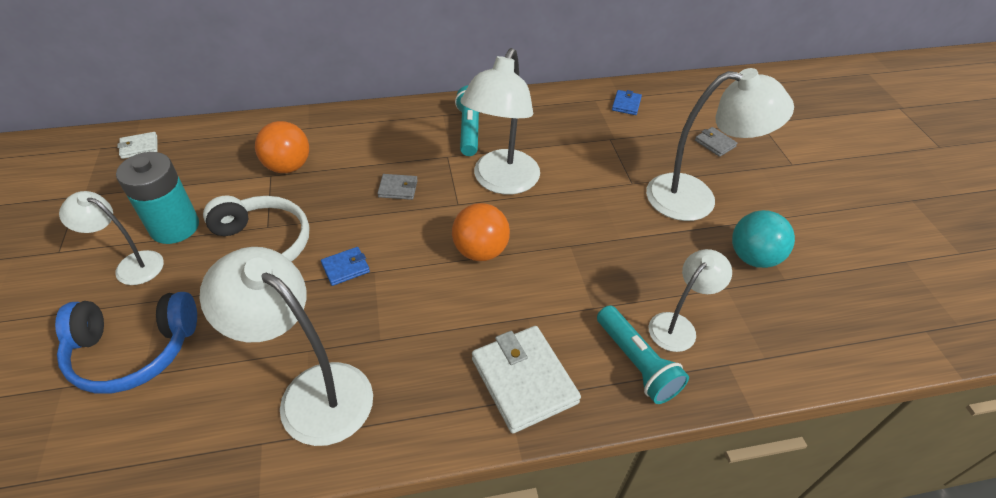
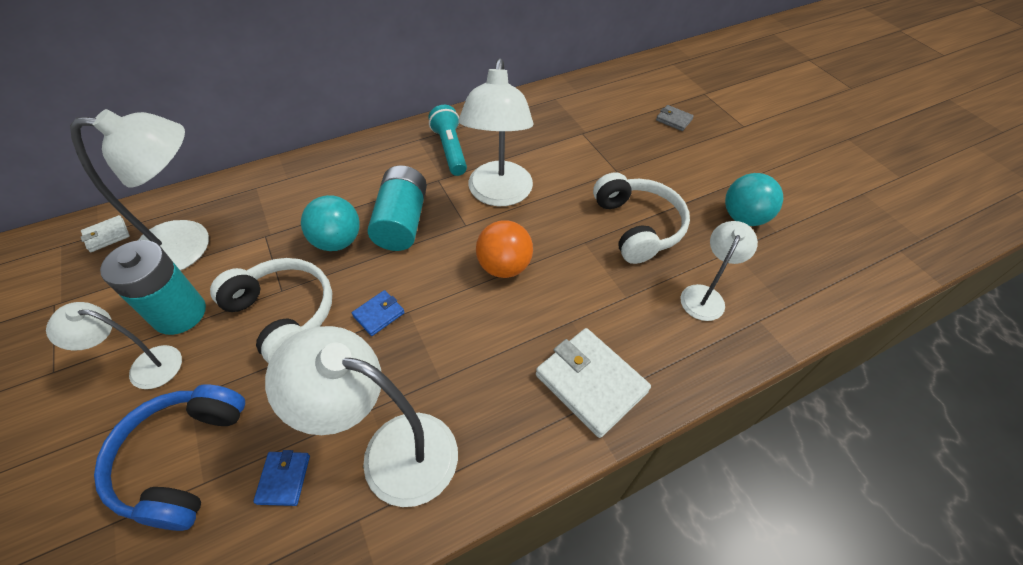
camera: 15 degrees left, 5 degrees up
blue headphones [55,292,197,394] -> blue headphones turned 120 degrees clockwise [94,384,245,531]
orange ball [255,121,309,173] -> none
grey wallet [377,174,418,200] -> turquoise battery [367,165,427,251]
turquoise flashlight [597,305,689,404] -> none
blue wallet [612,90,642,115] -> blue wallet moved to [253,450,310,506]
white lamp [646,68,794,221] -> white lamp moved to [70,109,209,271]
none -> turquoise ball [301,195,360,251]
none -> white headphones [593,172,690,264]

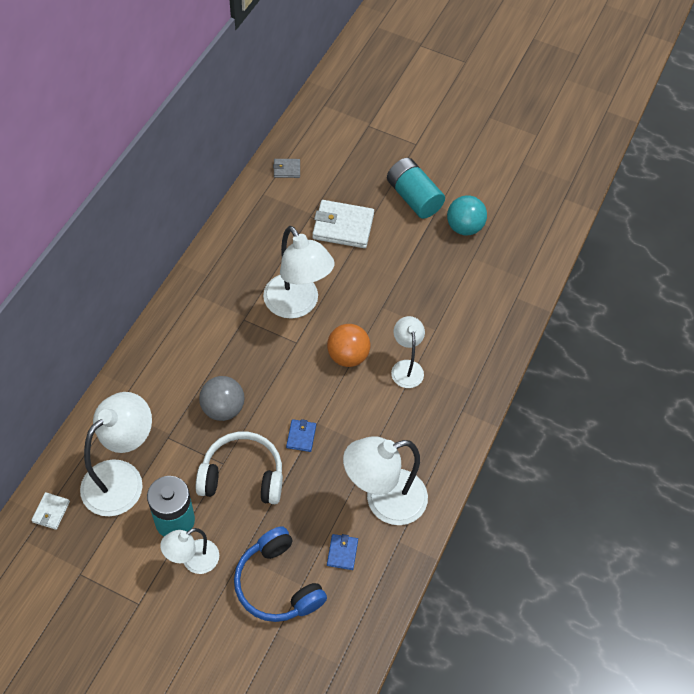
camera: 40 degrees left, 5 degrees up
blue wallet [253,450,310,506] -> blue wallet turned 45 degrees clockwise [327,534,358,570]
turquoise ball [301,195,360,251] -> grey ball [199,376,244,421]
turquoise battery [367,165,427,251] -> turquoise battery moved to [387,158,445,219]
turquoise flashlight [428,105,467,176] -> none
white wallet [536,328,651,438] -> white wallet moved to [312,200,374,248]
white headphones [593,172,690,264] -> none
grey wallet [656,105,694,131] -> grey wallet moved to [273,159,300,178]
white lamp [680,221,758,321] -> white lamp moved to [391,316,425,388]

